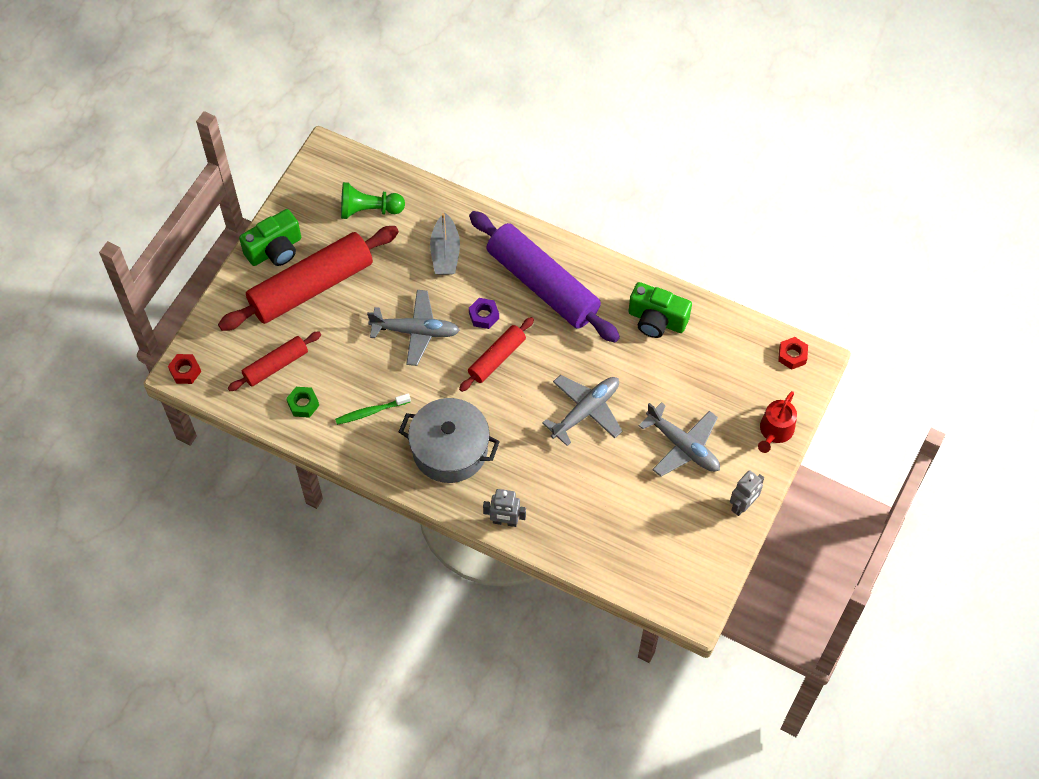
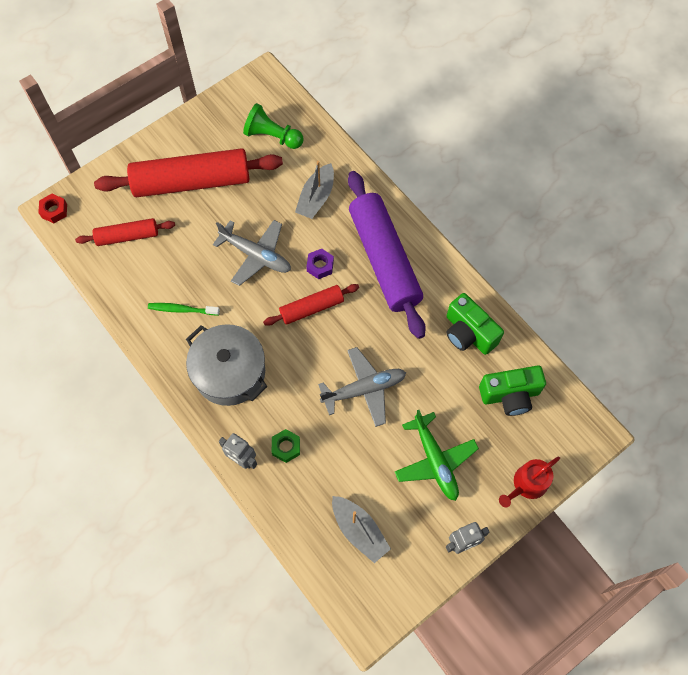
camera: 25 degrees right, 5 degrees up
green camera [239,209,301,266] -> green camera moved to [479,366,546,416]
green nut [286,387,319,418] -> green nut moved to [272,429,300,463]
grey plane [639,402,720,477] -> green plane [395,410,479,501]
red nut [778,337,808,370] -> none
none -> grey boat [332,496,391,563]

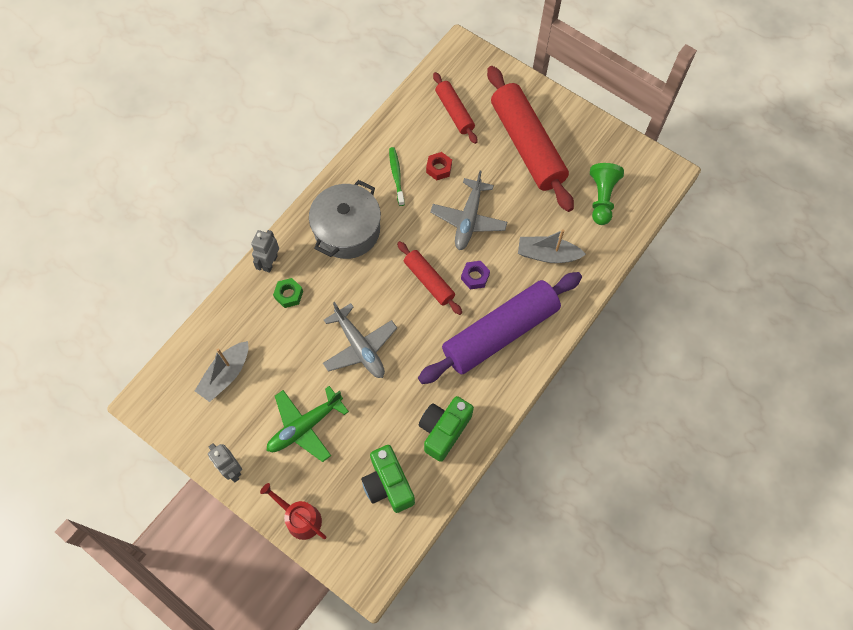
camera: 75 degrees right, 0 degrees up
red nut [38,194,67,223] -> red nut moved to [426,152,452,180]

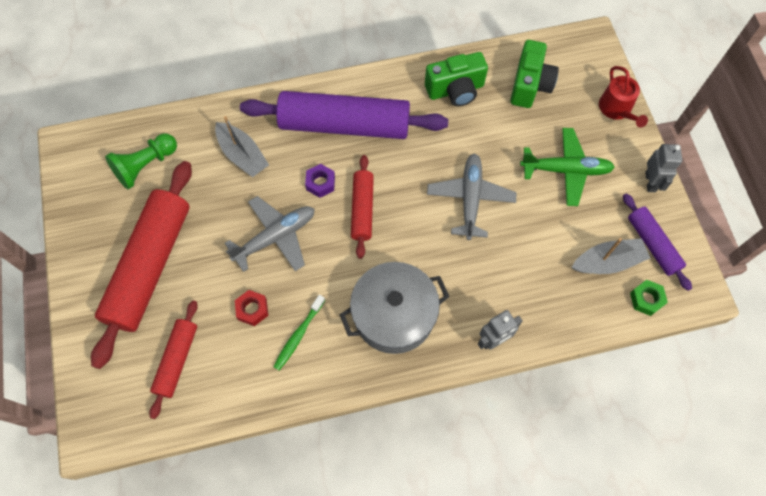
camera: 140 degrees left, 0 degrees up
green nut [273,278,303,308] -> green nut moved to [630,280,668,316]
none -> purple rolling pin [623,193,692,291]

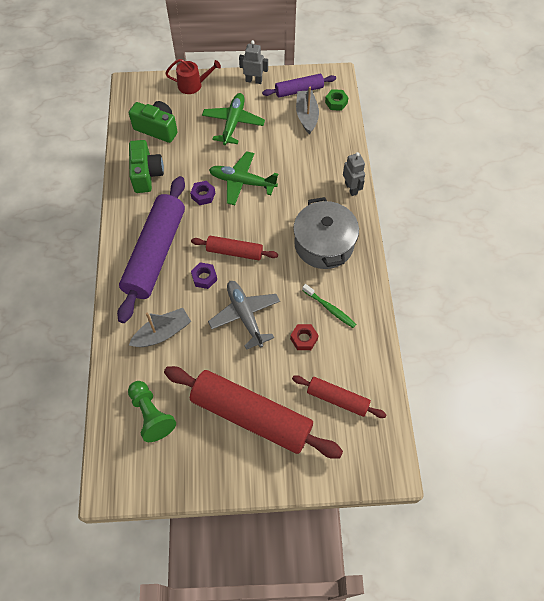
camera: 80 degrees left, 5 degrees down
grey plane [427,154,517,240] -> green plane [209,151,278,205]
none -> purple nut [190,181,215,205]

